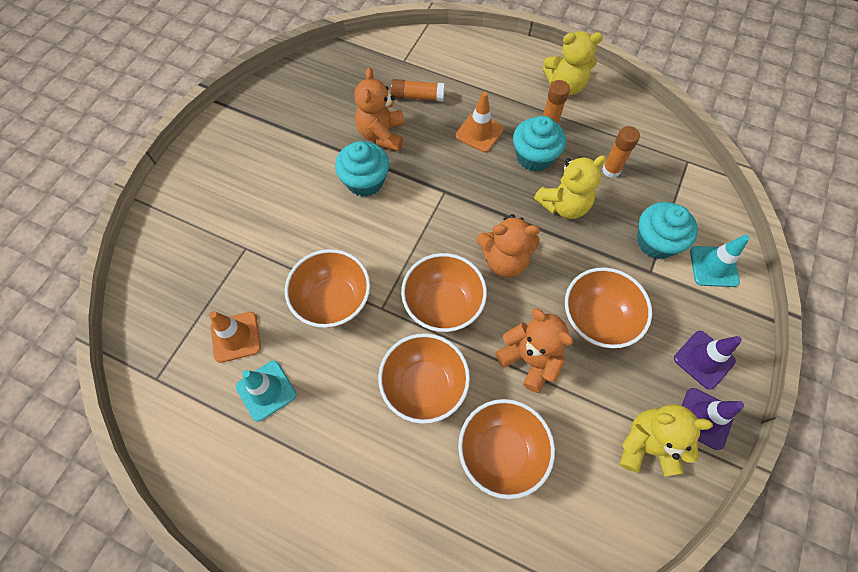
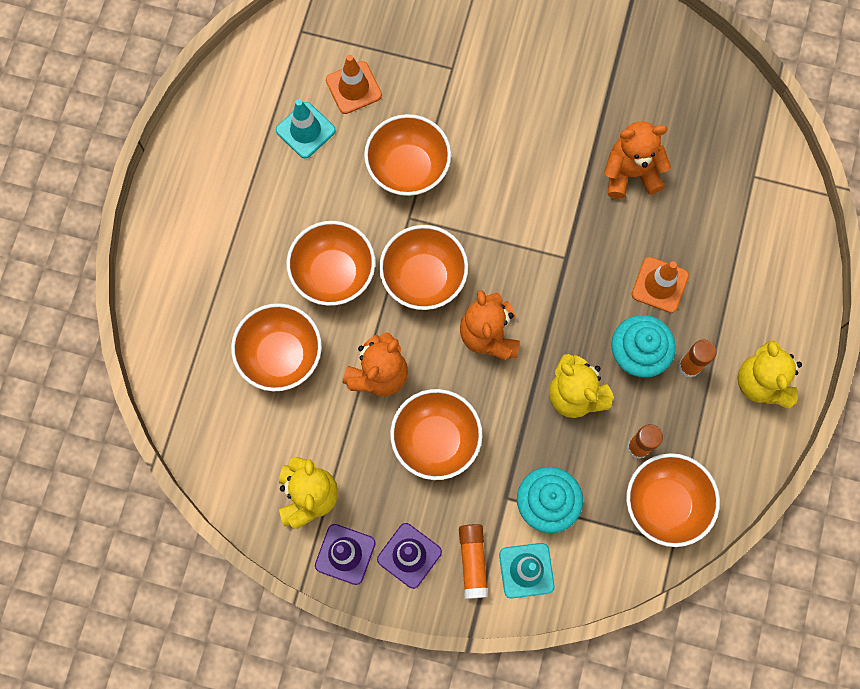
camera: 80 degrees right, 10 degrees up
turquoise cupcake [335,141,389,197] -> none
orange glue stick [390,79,445,101] -> orange glue stick moved to [459,524,488,599]
none -> orange bowl [626,453,720,547]

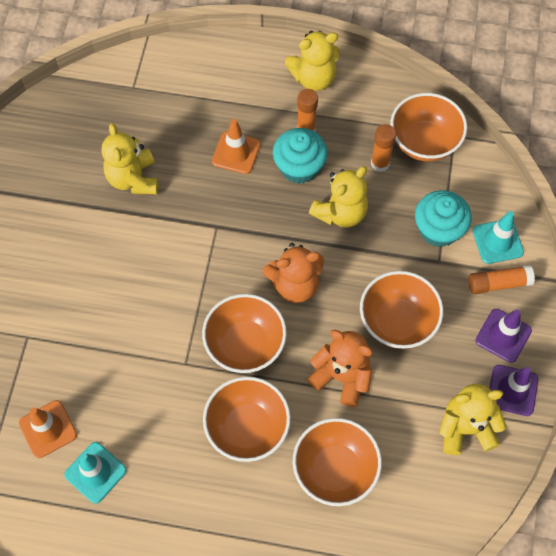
camera: 95 degrees left, 10 degrees down
orange bowl [364,114,451,196] -> none
orange teddy bear [604,121,671,199] -> yellow teddy bear [102,123,159,194]

